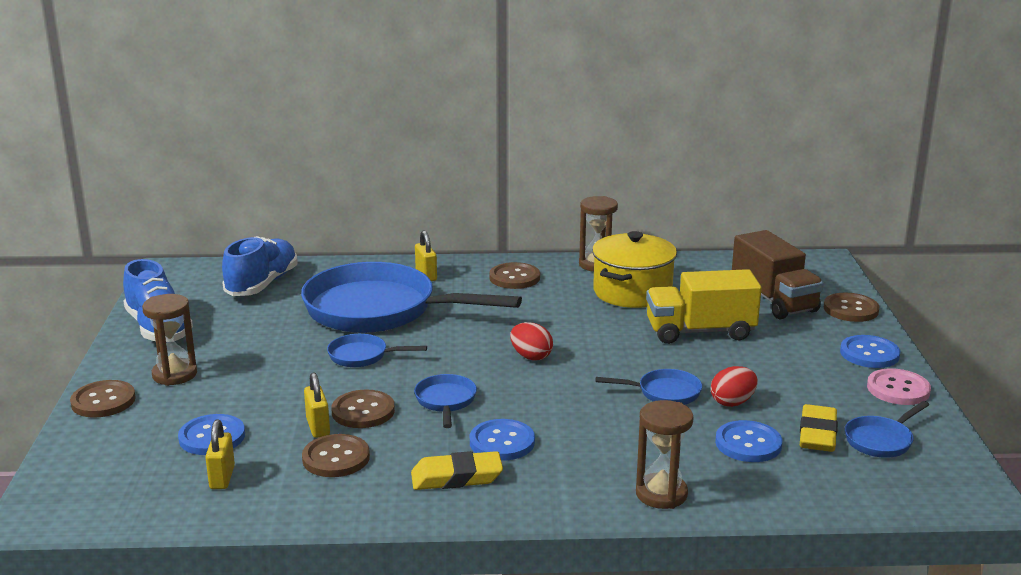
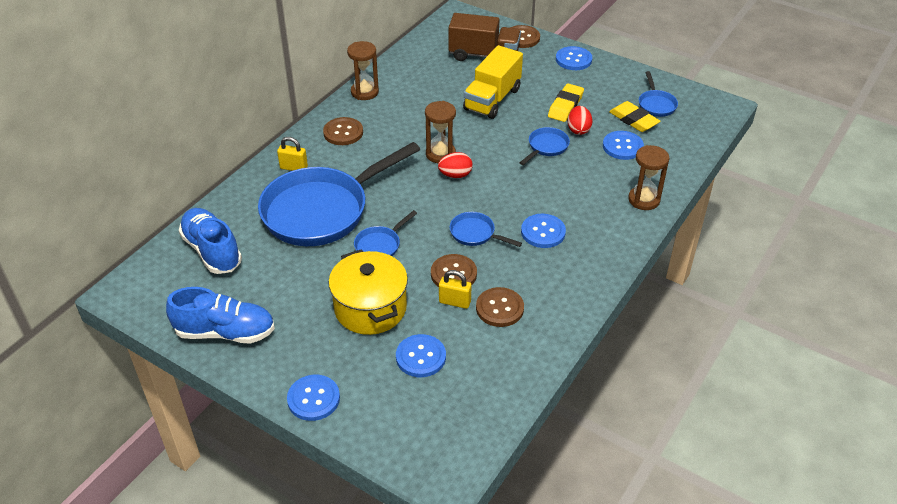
camera: 55 degrees left, 20 degrees up
brown button [70,380,136,418] -> blue button [287,375,340,421]
brown hourglass [142,294,197,386] -> brown hourglass moved to [425,101,456,163]
yellow padlock [205,420,235,489] -> none
yellow eraser [411,451,503,490] -> yellow eraser moved to [548,83,584,122]
yellow pot [592,231,677,308] -> yellow pot moved to [329,249,408,335]
pink button [867,368,931,405] -> none

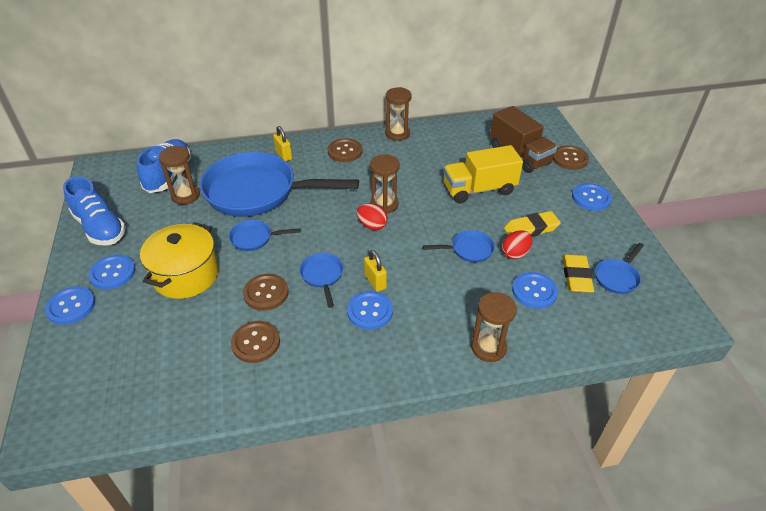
camera: 45 degrees right, 0 degrees up
blue button [396,334,446,377] -> blue button moved to [89,255,135,290]
yellow padlock [439,270,471,309] -> yellow padlock moved to [364,250,387,292]
none -> brown hourglass [159,145,200,205]

